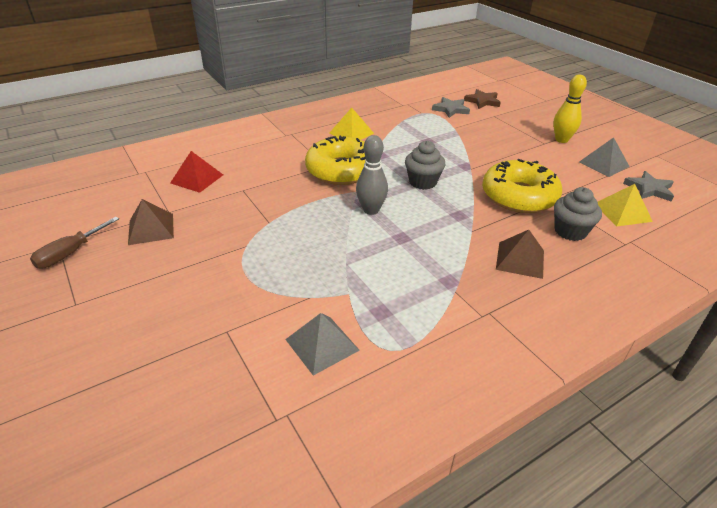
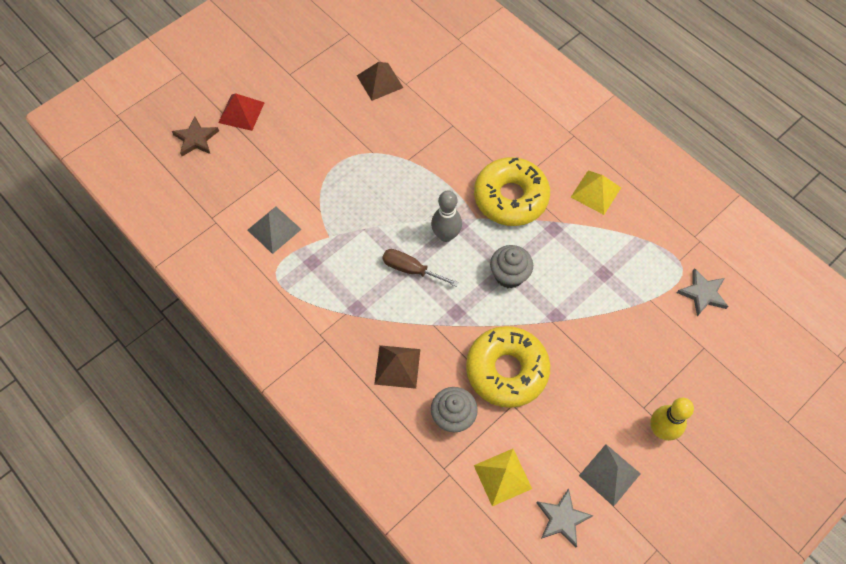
camera: 80 degrees right, 25 degrees up
brown screwdriver [30,217,119,269] -> brown screwdriver moved to [382,249,459,287]
red pyramid [170,151,223,193] -> red pyramid moved to [218,93,265,131]
brown star [464,89,501,109] -> brown star moved to [172,117,219,156]

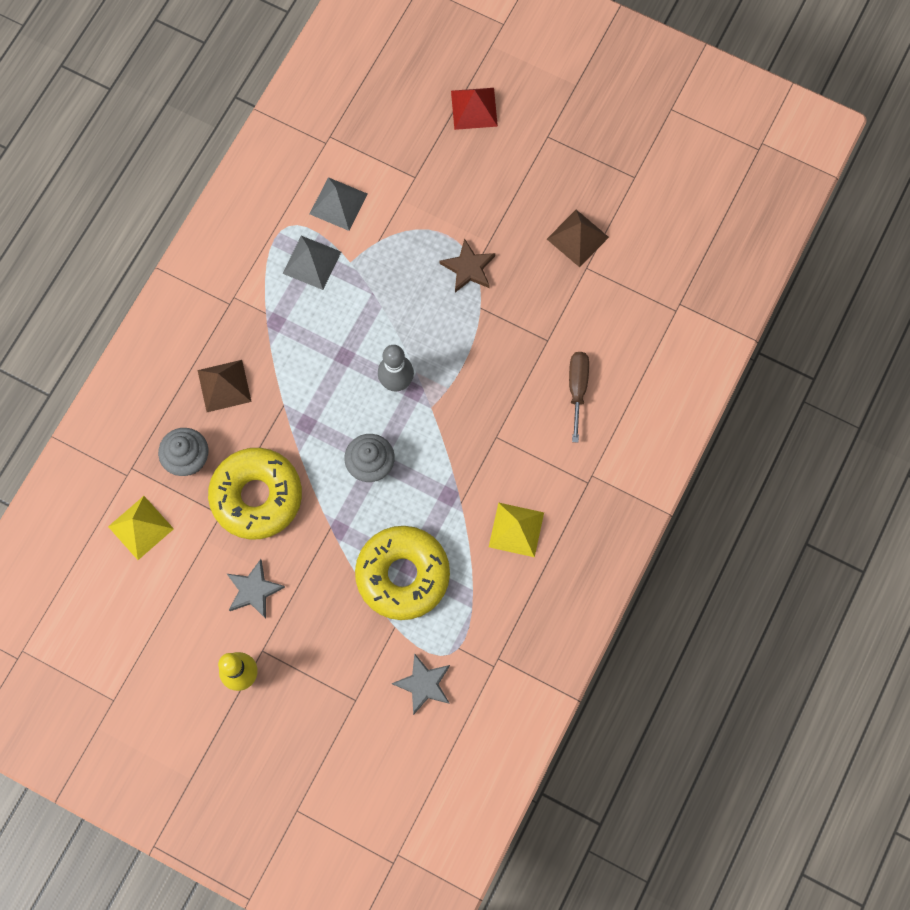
camera: 70 degrees right, 10 degrees up
brown star [172,117,219,156] -> brown star moved to [440,238,495,292]
brown screwdriver [382,249,459,287] -> brown screwdriver moved to [569,352,589,443]
yellow donut [474,157,550,226] -> yellow donut moved to [355,526,450,620]
grey star [537,489,593,548] -> grey star moved to [227,559,285,619]
grey pyramid [579,444,641,506] -> grey pyramid moved to [282,236,341,290]

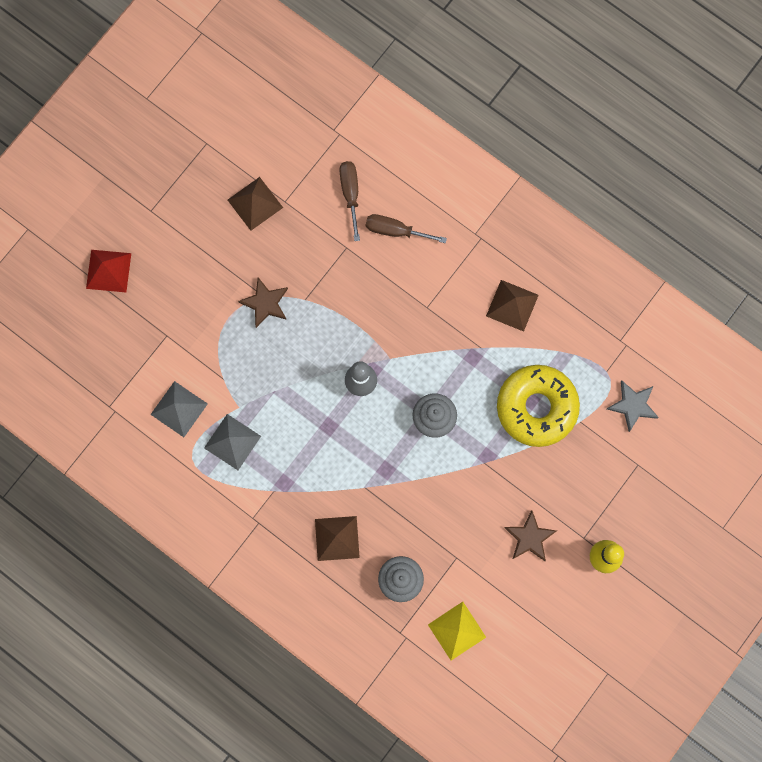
camera: 80 degrees left, 5 degrees up
yellow donut [208,448,302,540] -> none
grey star [227,559,285,619] -> brown star [504,510,557,561]
yellow pyramid [489,502,544,557] -> brown pyramid [486,280,539,332]
none -> brown screwdriver [339,161,360,241]

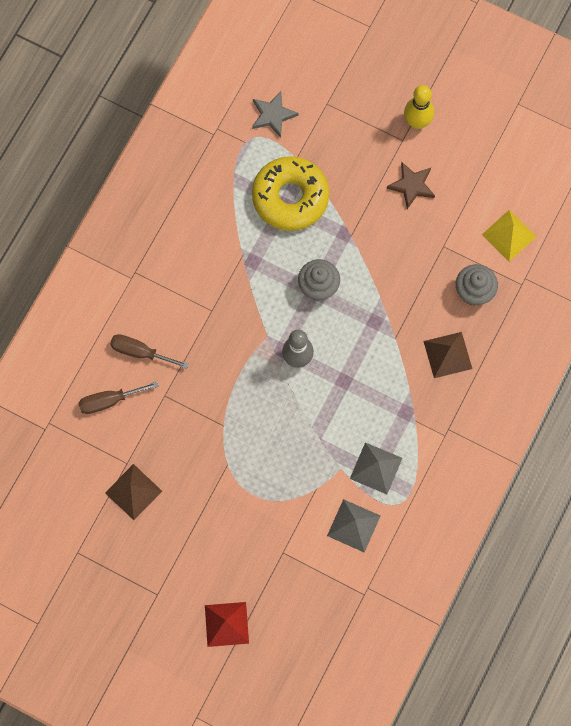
camera: 100 degrees left, 5 degrees down
brown star [238,277,288,328] -> none
brown screwdriver [366,214,447,243] -> brown screwdriver turned 105 degrees clockwise [110,334,188,369]
brown pyramid [486,280,539,332] -> none

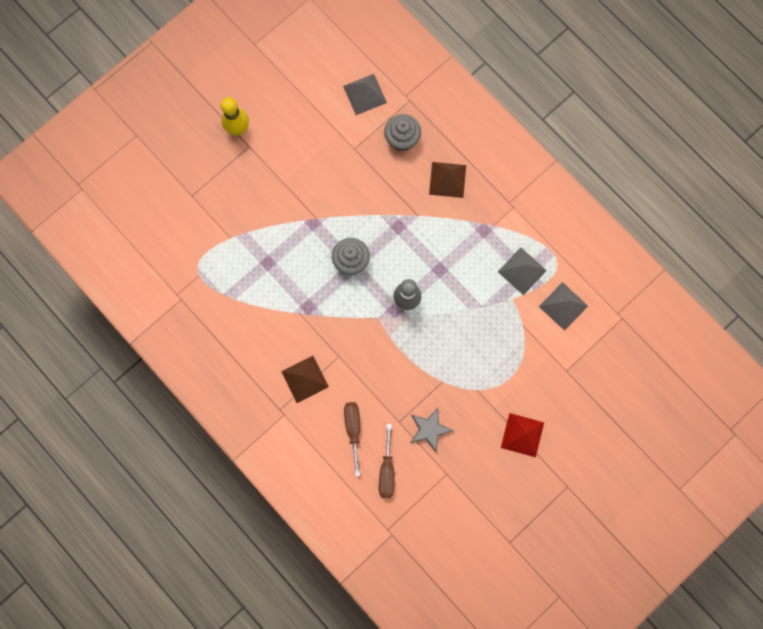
camera: 70 degrees left, 5 degrees up
brown pyramid [105,464,162,520] -> brown pyramid moved to [281,356,329,403]
brown screwdriver [110,334,188,369] -> brown screwdriver turned 135 degrees clockwise [344,402,360,476]
red pyramid [205,602,249,647] -> red pyramid moved to [501,413,544,457]
grey star [252,91,298,138] -> grey star moved to [410,408,454,453]
yellow donut [252,156,329,231] -> none
brown star [387,162,435,209] -> none
yellow pyramid [482,210,537,262] -> grey pyramid [343,74,387,115]

